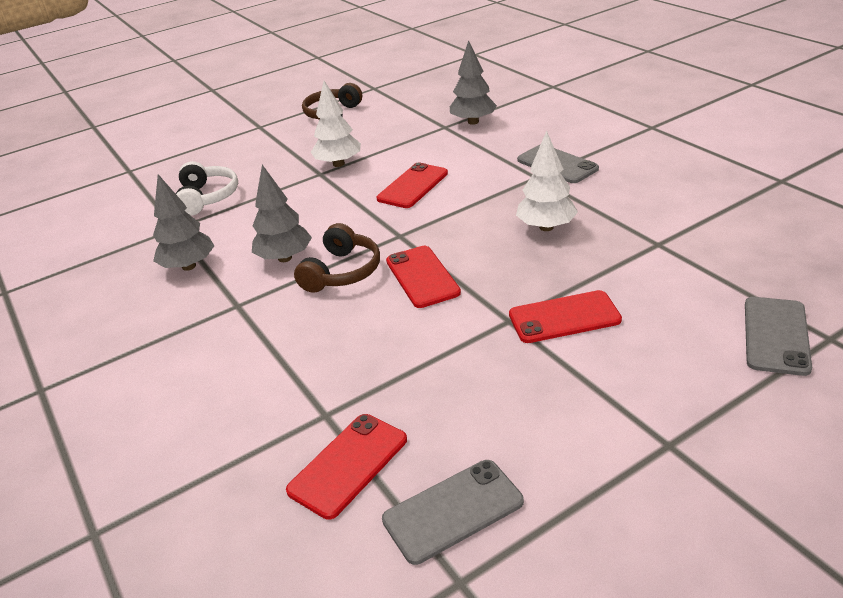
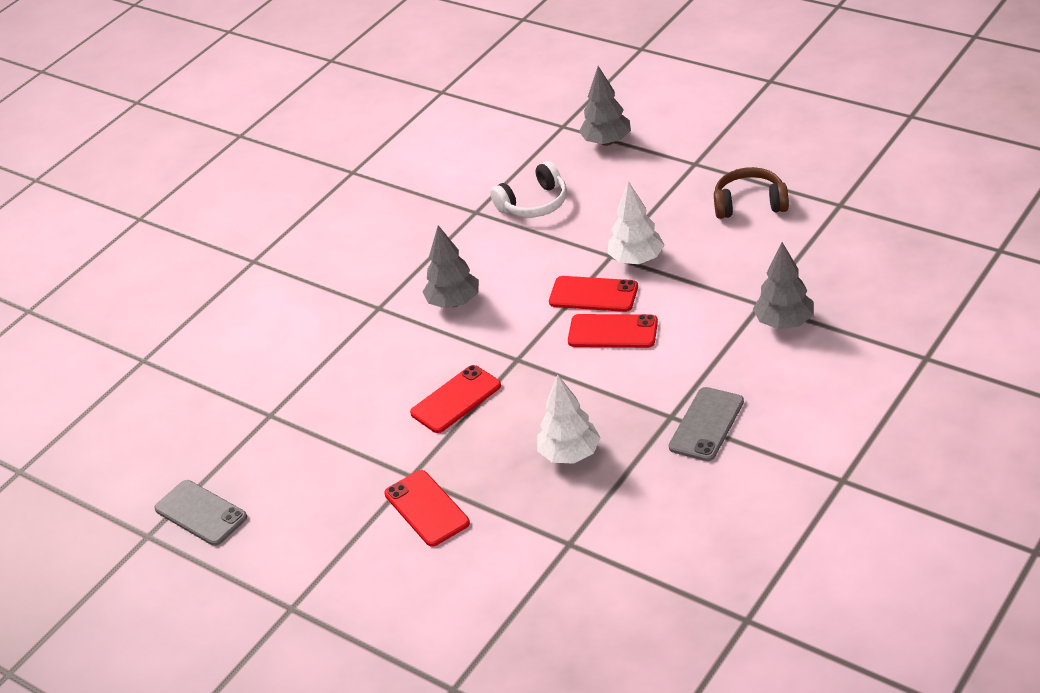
camera: 70 degrees right, 5 degrees up
grey tree [153,174,215,271] -> grey tree moved to [579,66,631,146]
red phone [286,414,407,520] -> red phone moved to [549,276,638,312]
brown headphones [294,223,380,293] -> none
grey phone [745,297,812,376] -> none

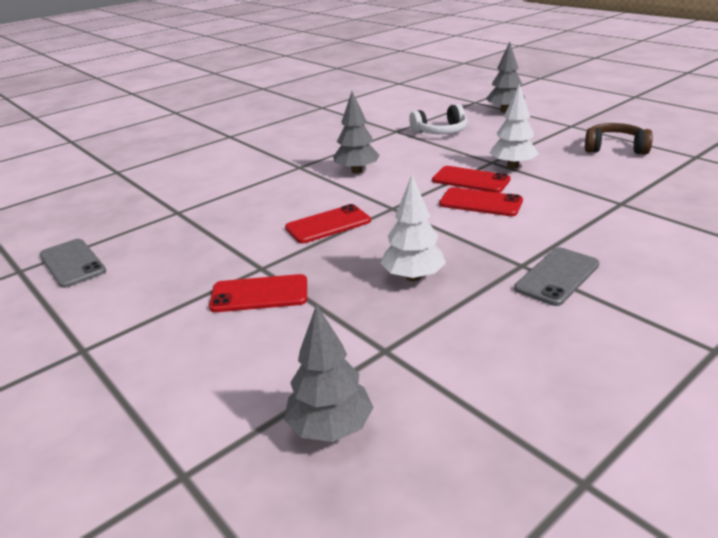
camera: 10 degrees right, 10 degrees down
red phone [384,470,470,547] -> red phone turned 75 degrees counterclockwise [209,274,307,312]
grey tree [753,242,814,329] -> grey tree moved to [284,304,374,442]

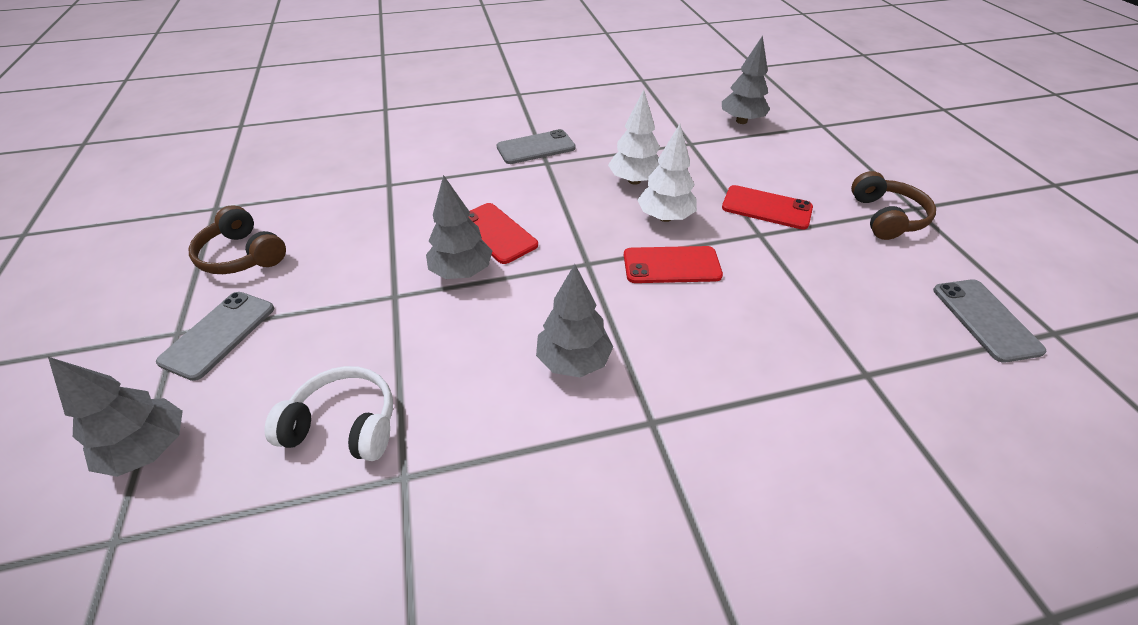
camera: 155 degrees left, 15 degrees up
red phone [432,166,511,193] -> grey tree [426,175,492,279]
white tree [490,84,539,169] -> white tree moved to [637,124,697,222]
none -> grey phone [156,292,274,381]
none -> brown headphones [851,171,936,240]

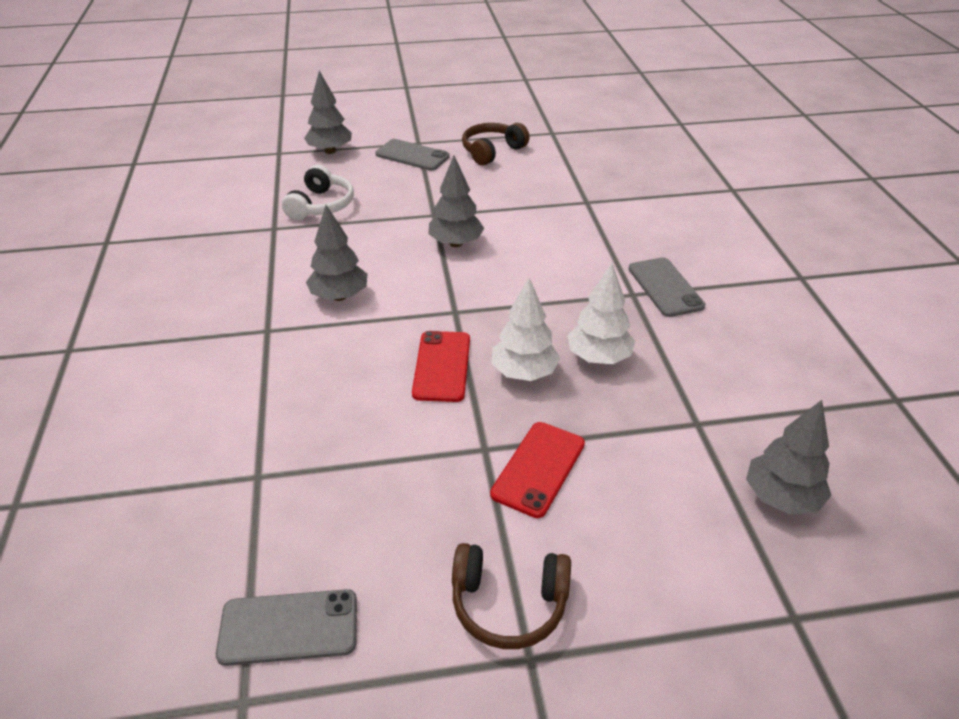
camera: 95 degrees right, 5 degrees down
red phone [468,203,538,264] -> none

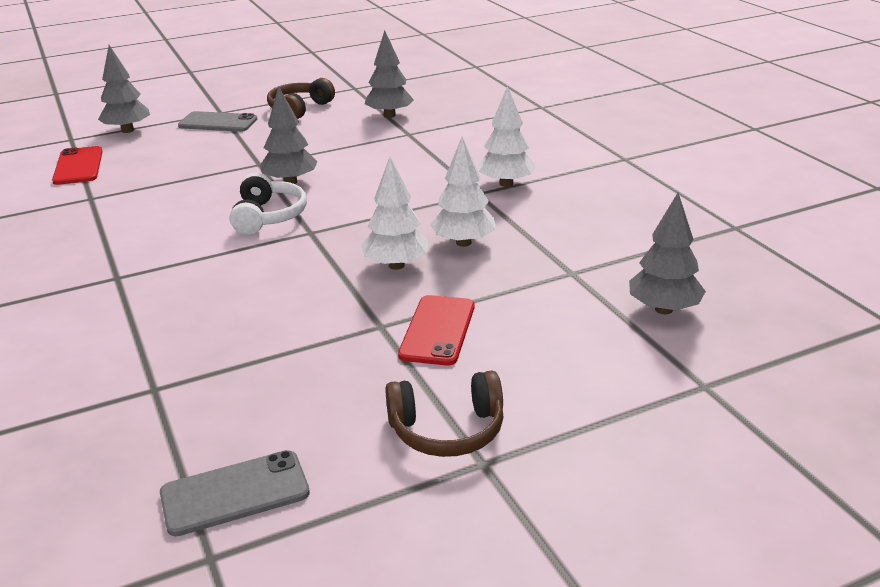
camera: 15 degrees left, 10 degrees down
white headphones [282,165,354,220] -> white headphones moved to [230,173,307,235]
grey tree [306,205,367,301] -> grey tree moved to [365,30,414,118]
red phone [412,331,470,402] -> red phone moved to [52,146,103,185]
grey phone [629,257,705,317] -> white tree [478,86,536,187]

